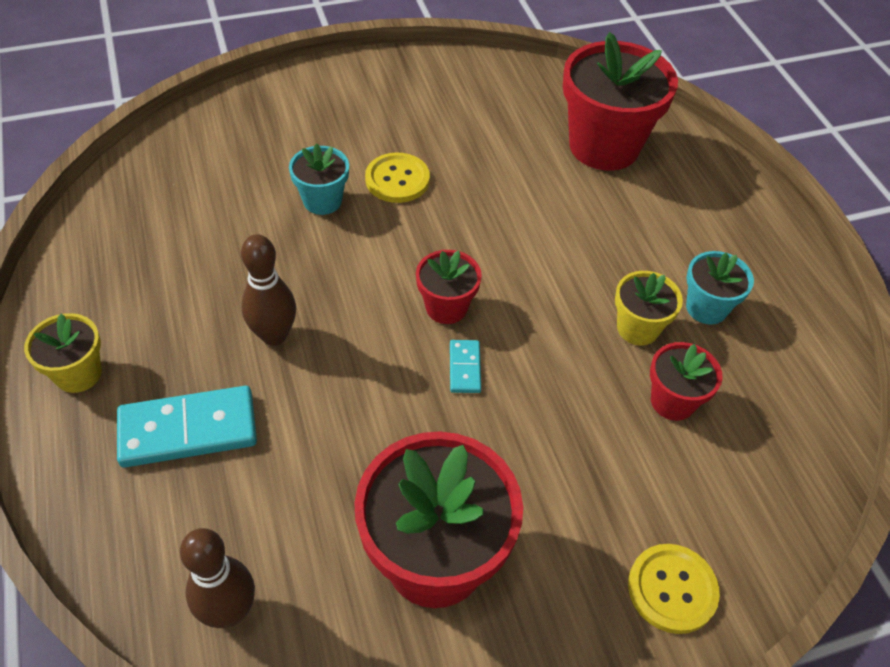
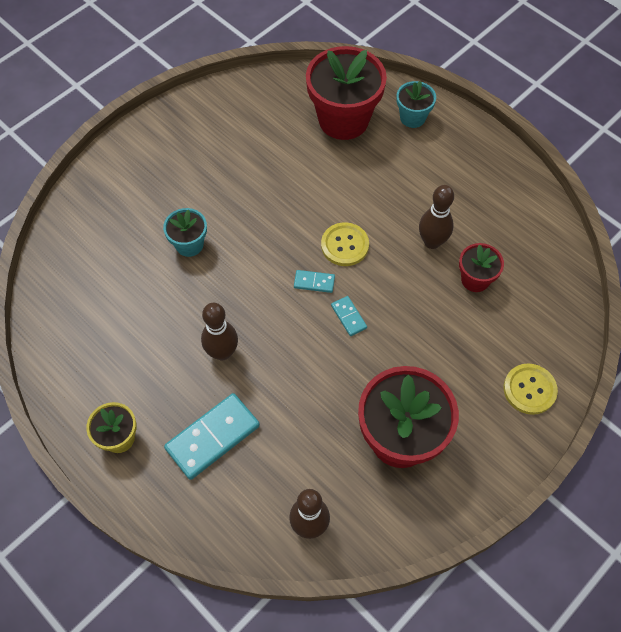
camera: 25 degrees left, 10 degrees up
yellow button [365,153,430,203] -> yellow button moved to [321,222,369,266]
red flower pot [416,250,482,324] -> turquoise domino [294,270,335,293]
yellow flower pot [615,271,683,346] -> brown bowling pin [419,185,454,249]
turquoise flower pot [686,251,754,325] -> turquoise flower pot moved to [396,81,436,128]

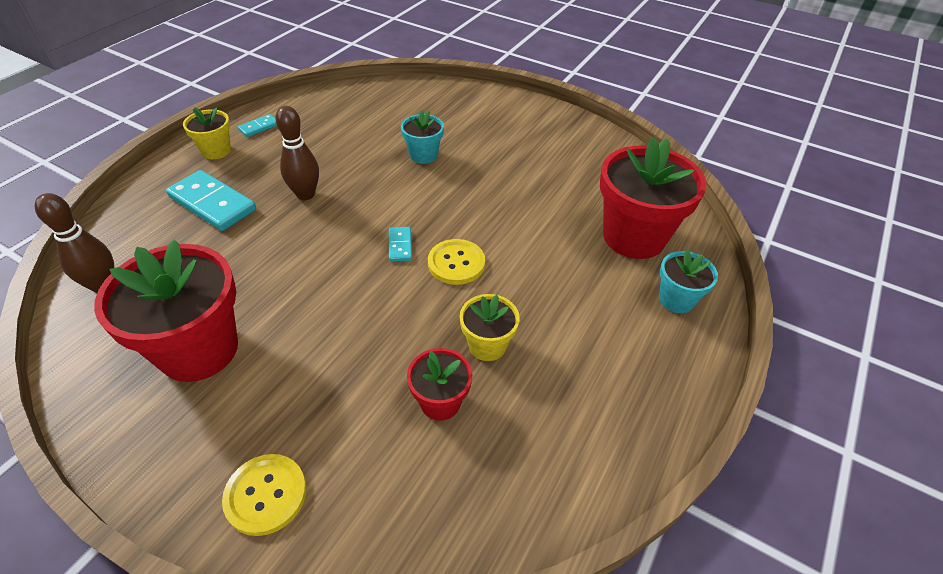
camera: 75 degrees right, 15 degrees down
turquoise domino [331,296,367,336] -> turquoise domino moved to [238,114,277,137]
brown bowling pin [419,185,454,249] -> yellow flower pot [460,294,520,361]

